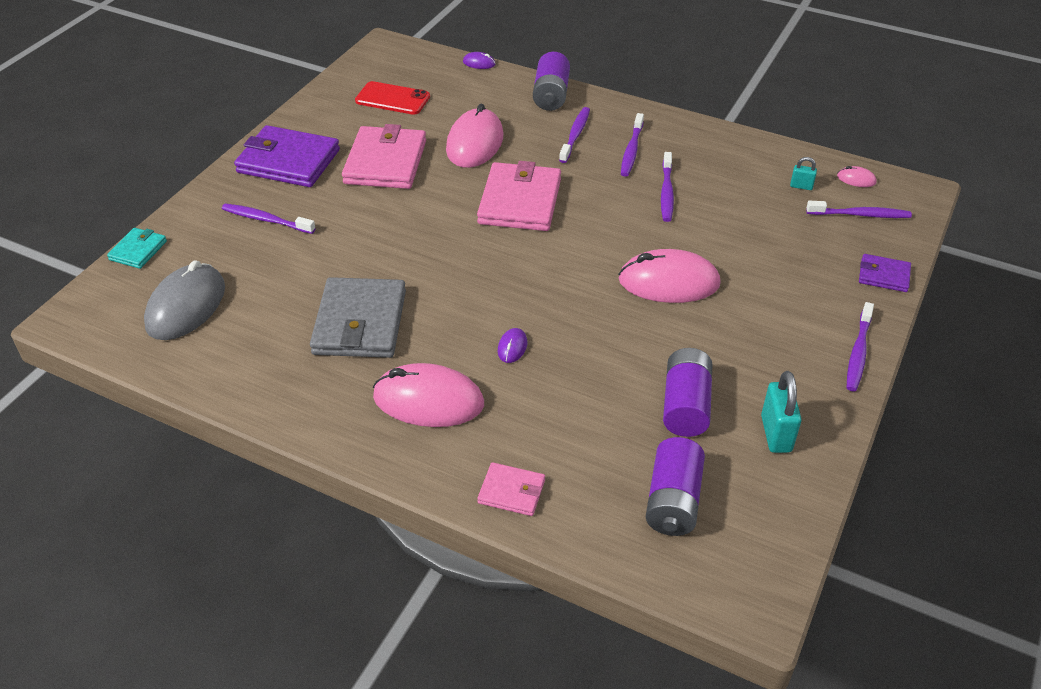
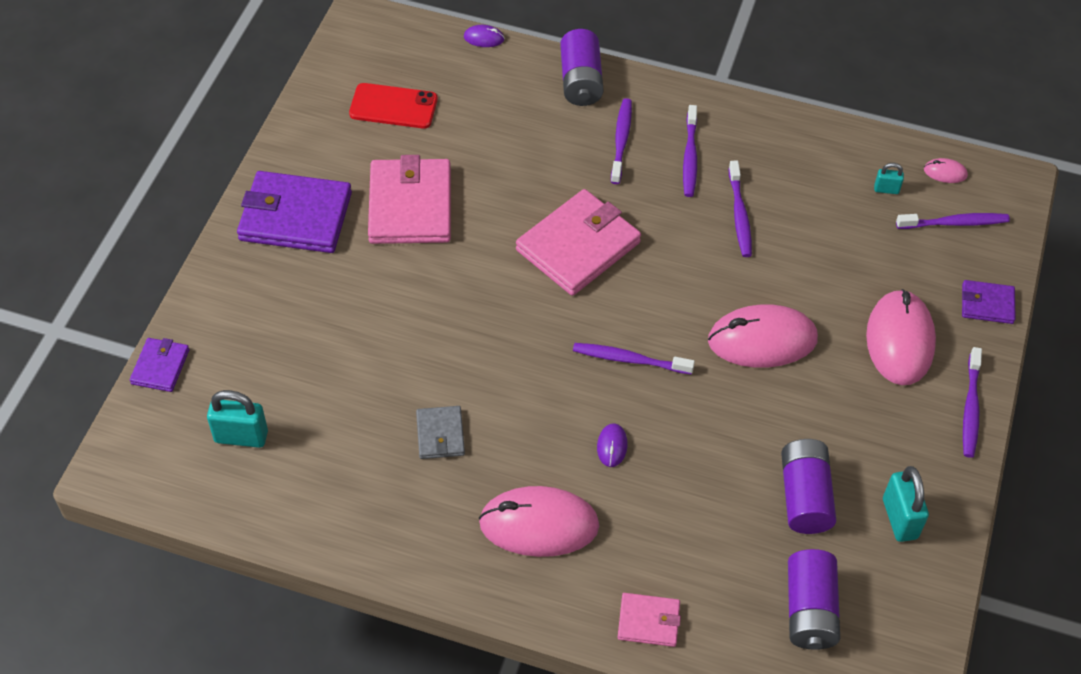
camera: 10 degrees left, 10 degrees up
turquoise wallet [107,228,167,269] -> purple wallet [130,338,189,392]
grey mouse [144,261,225,340] -> turquoise padlock [207,390,268,448]
purple toothbrush [222,203,316,234] -> purple toothbrush moved to [573,343,695,375]
grey wallet [310,277,406,358] -> grey wallet [416,406,465,459], size x0.51
pink mouse [446,103,503,168] -> pink mouse moved to [866,289,936,385]
pink wallet [477,161,561,231] -> pink wallet turned 45 degrees clockwise [516,189,641,296]

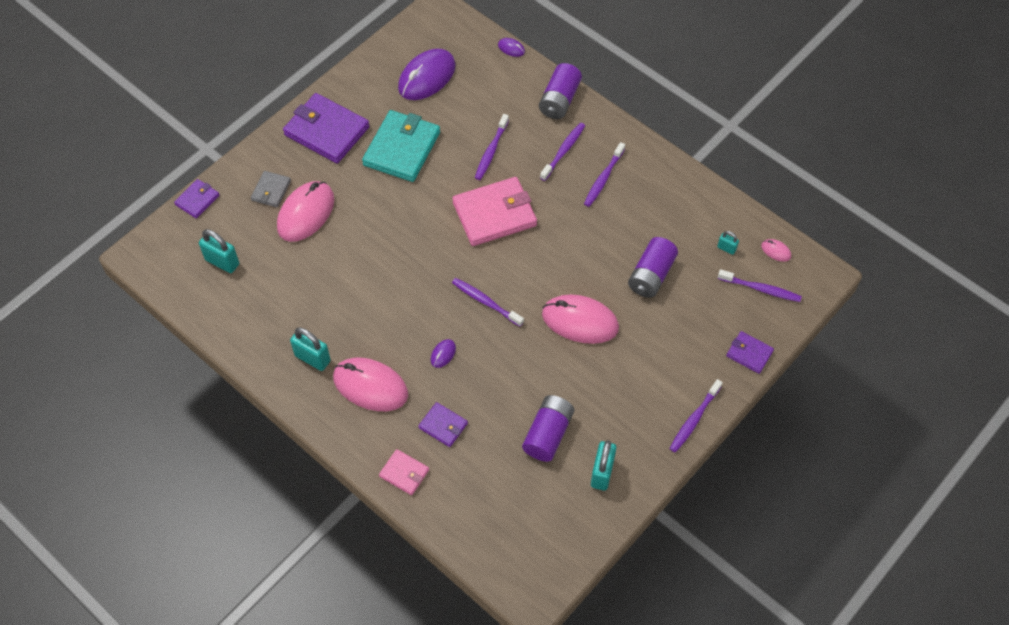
camera: 25 degrees right, 5 degrees up
red phone [349,83,438,129] -> purple mouse [398,48,456,100]
pink wallet [368,155,451,244] -> turquoise wallet [362,110,440,182]
grey wallet [416,406,465,459] -> grey wallet moved to [251,171,291,208]
purple toothbrush [729,161,752,257] -> purple toothbrush moved to [475,114,509,180]
purple battery [788,549,840,650] -> purple battery moved to [628,237,678,298]
pink mouse [866,289,936,385] -> pink mouse moved to [277,181,334,242]
none -> turquoise padlock [290,327,331,371]
none -> purple wallet [418,402,468,447]

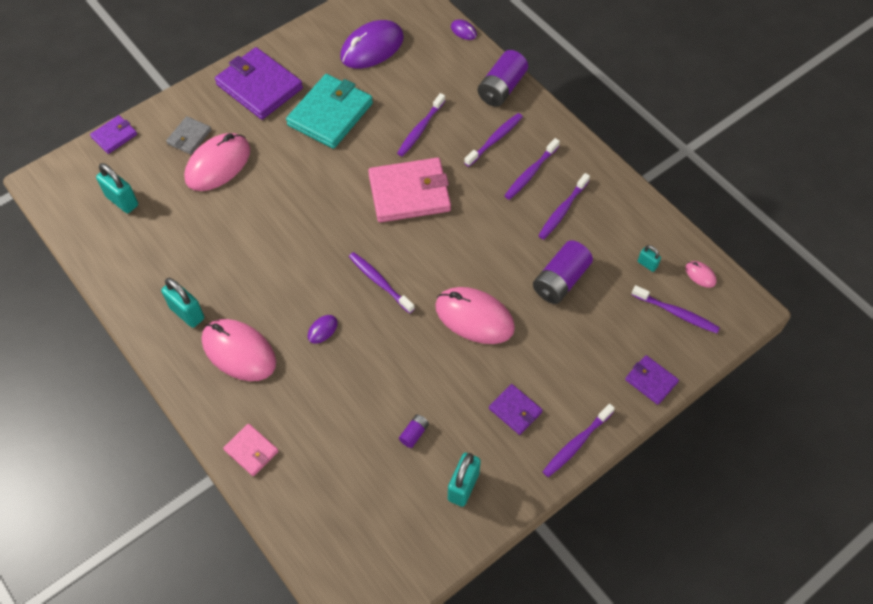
camera: 10 degrees right, 0 degrees up
purple wallet [418,402,468,447] -> purple wallet moved to [489,384,543,435]
purple battery [522,395,574,462] -> purple battery [399,414,429,448], size x0.47
none -> purple toothbrush [538,173,590,239]

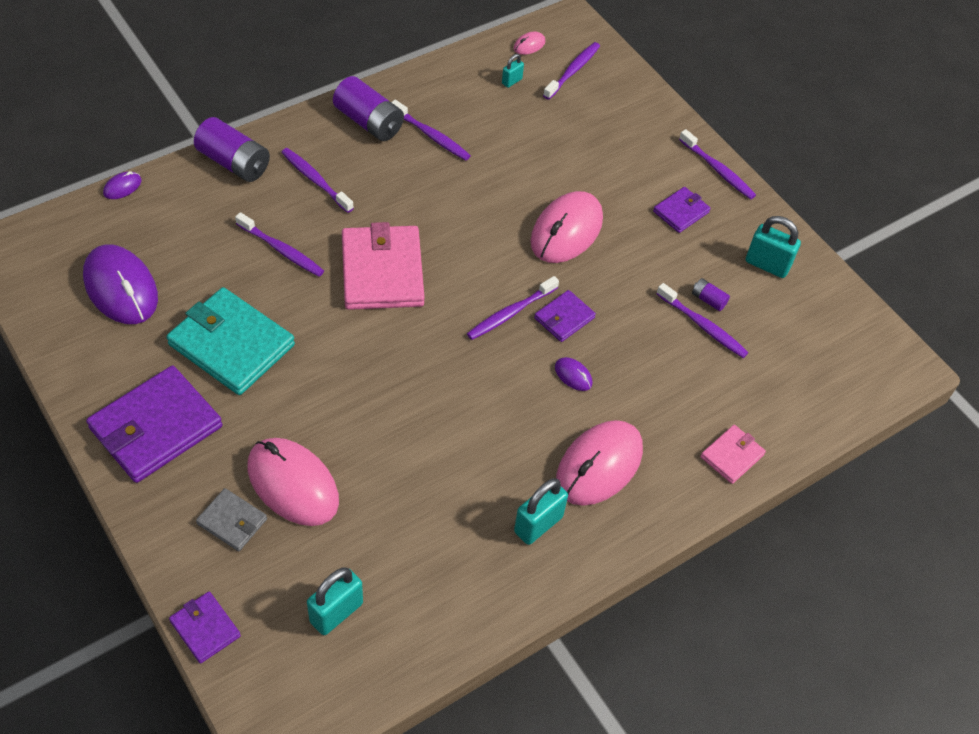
camera: 90 degrees left, 5 degrees down
purple toothbrush [504,138,560,200] -> purple toothbrush moved to [657,283,749,358]
purple battery [533,240,593,304] -> purple battery moved to [333,76,404,141]
purple wallet [625,355,679,405] -> purple wallet moved to [534,290,596,342]

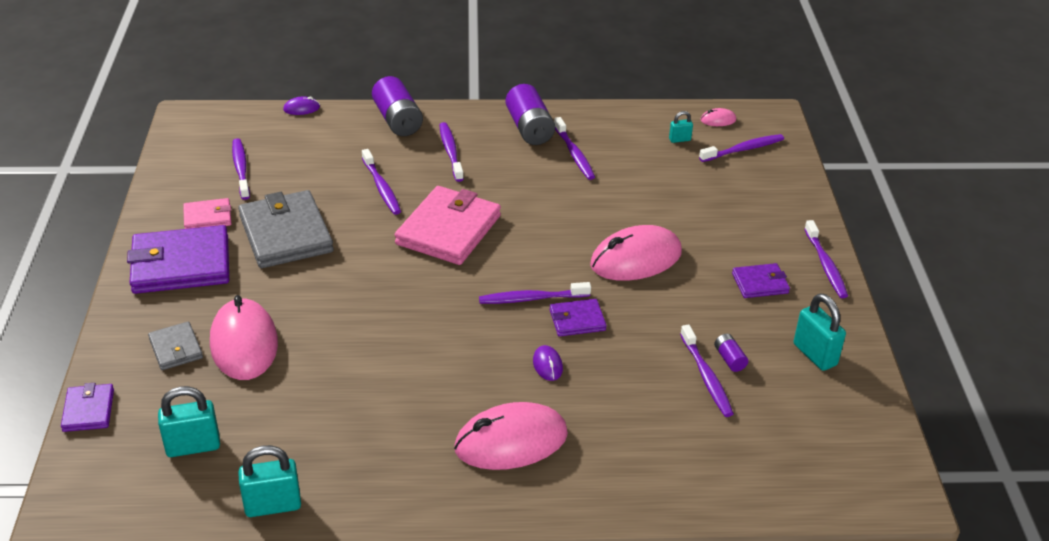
camera: 35 degrees right, 15 degrees down
purple mouse [83,244,158,324] -> purple toothbrush [232,138,250,200]
turquoise wallet [167,287,295,395] -> grey wallet [238,190,334,268]
turquoise padlock [514,478,568,545] -> turquoise padlock moved to [238,445,301,517]
pink wallet [700,425,766,484] -> pink wallet moved to [183,198,232,229]

